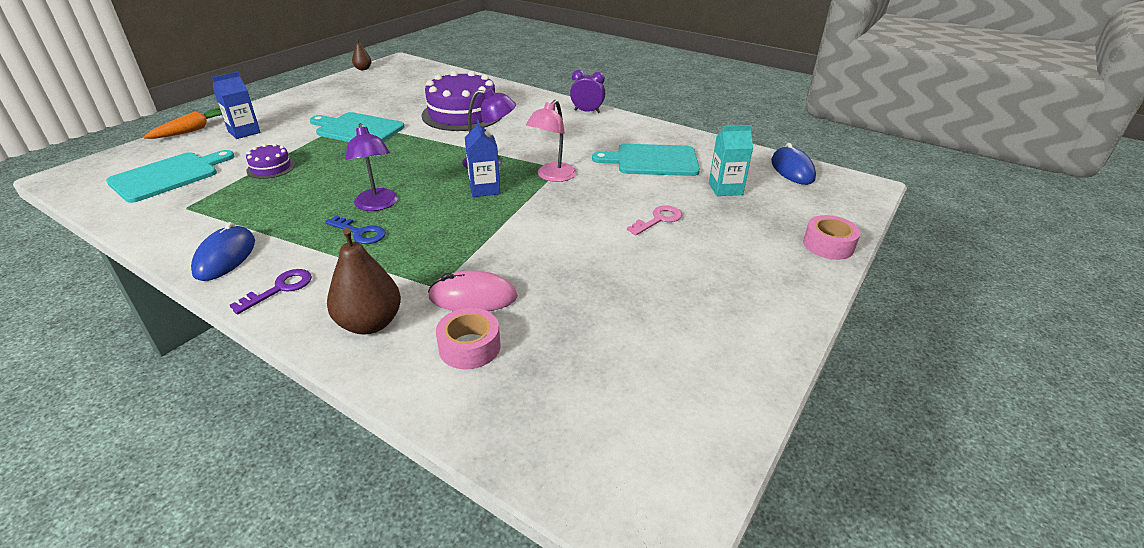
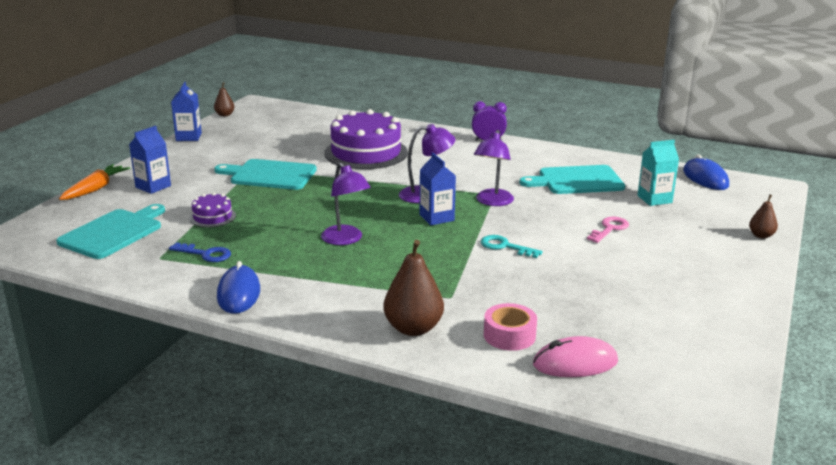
camera: 10 degrees left, 10 degrees down
purple key [230,269,312,314] -> none
blue key [325,216,386,244] -> blue key moved to [169,242,231,262]
pink mouse [428,271,518,311] -> pink mouse moved to [533,336,618,377]
pink lamp [526,100,577,182] -> purple lamp [474,130,514,206]
pink tape [803,215,861,260] -> brown pear [749,194,778,239]
none -> blue carton [171,82,202,141]
none -> turquoise key [481,235,543,258]

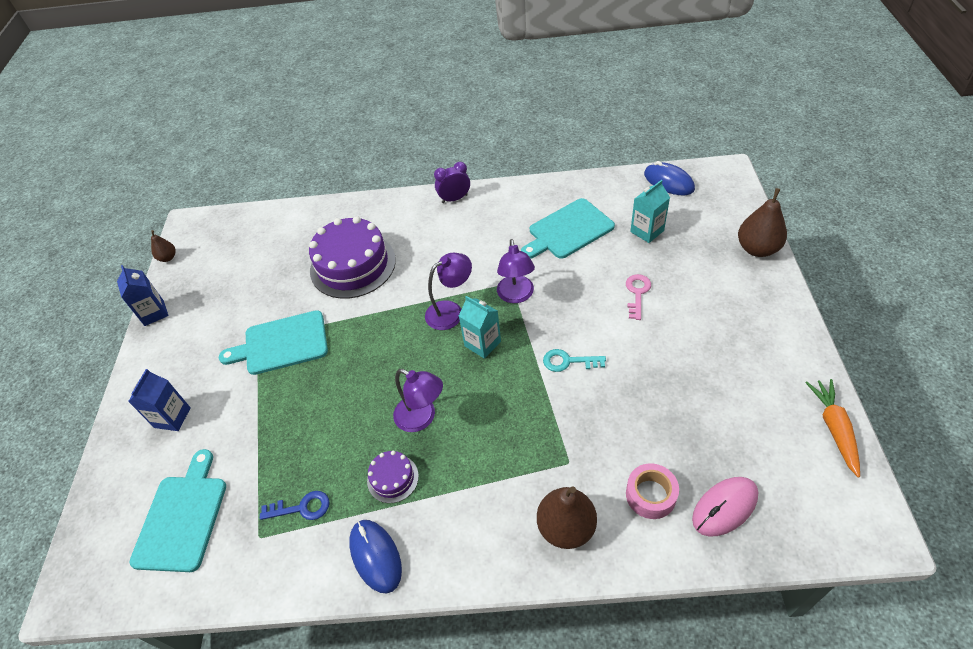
camera: 20 degrees left, 25 degrees up
orange carrot [59,164,130,200] -> orange carrot moved to [805,379,860,478]
purple cake [189,192,236,227] -> purple cake moved to [367,451,419,503]
blue carton [420,153,456,225] -> turquoise carton [459,296,501,359]
brown pear [749,194,778,239] -> brown pear [738,188,787,257], size x1.86

